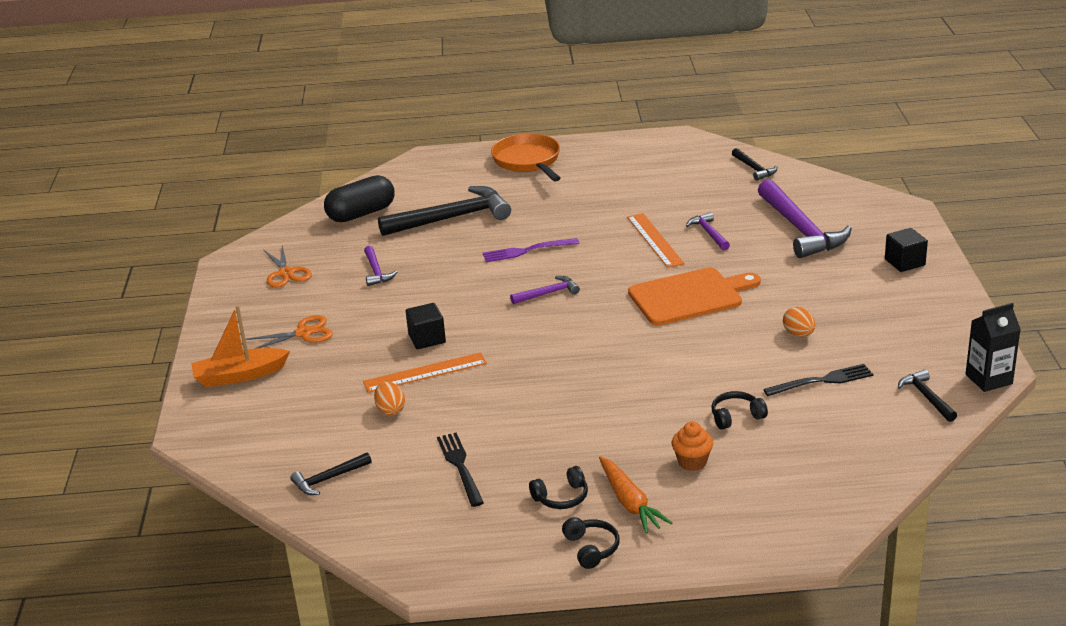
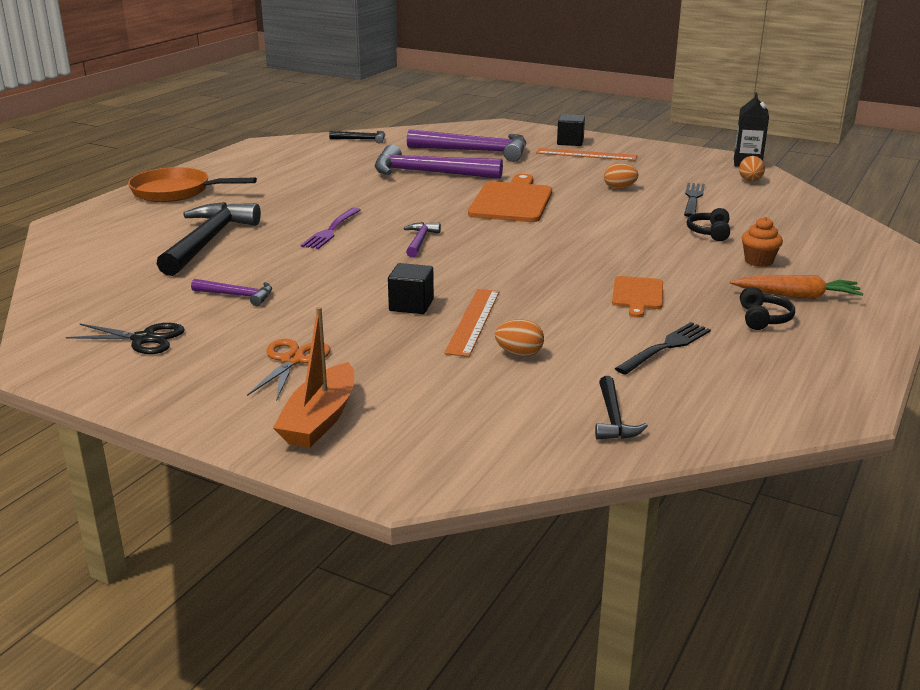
camera: 60 degrees left, 5 degrees down
orange scissors [264,244,312,288] -> black scissors [66,323,184,354]
black capsule [324,175,395,222] -> none
black fork [437,433,484,507] -> black fork turned 120 degrees clockwise [615,322,711,375]
black headphones [562,517,620,569] -> none
orange ruler [627,213,685,268] -> orange ruler moved to [536,148,637,161]
purple hammer [686,212,730,250] -> purple hammer [375,144,503,179], size x2.07
black hammer [898,369,957,422] -> orange egg [739,156,765,181]
none -> orange cutting board [612,276,663,318]

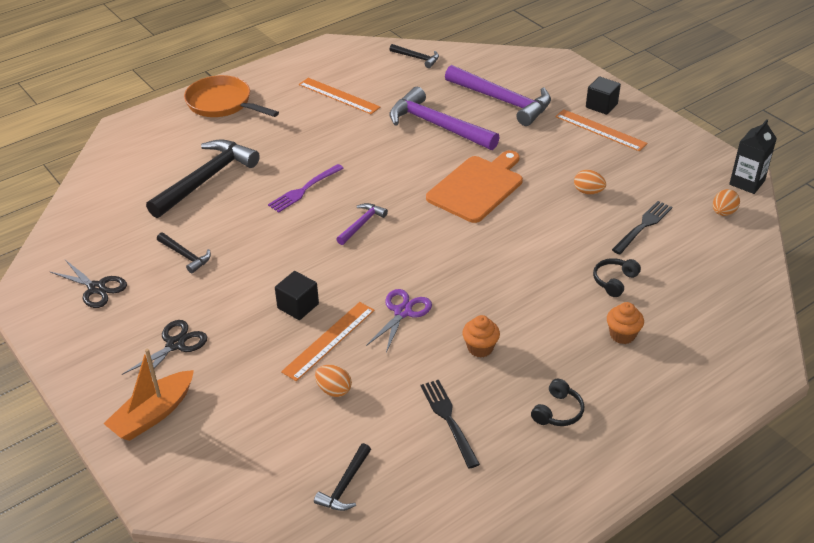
camera: 25 degrees right, 15 degrees up
purple hammer [191,279,272,306] -> black hammer [157,233,211,273]
orange scissors [247,339,331,401] -> black scissors [122,320,207,375]
orange cutting board [612,276,663,318] -> orange cupcake [462,315,500,358]
black fork [615,322,711,375] -> black fork turned 90 degrees counterclockwise [421,380,480,469]
orange carrot [730,275,864,299] -> none
none -> orange ruler [299,78,380,114]
none -> purple scissors [366,289,432,353]

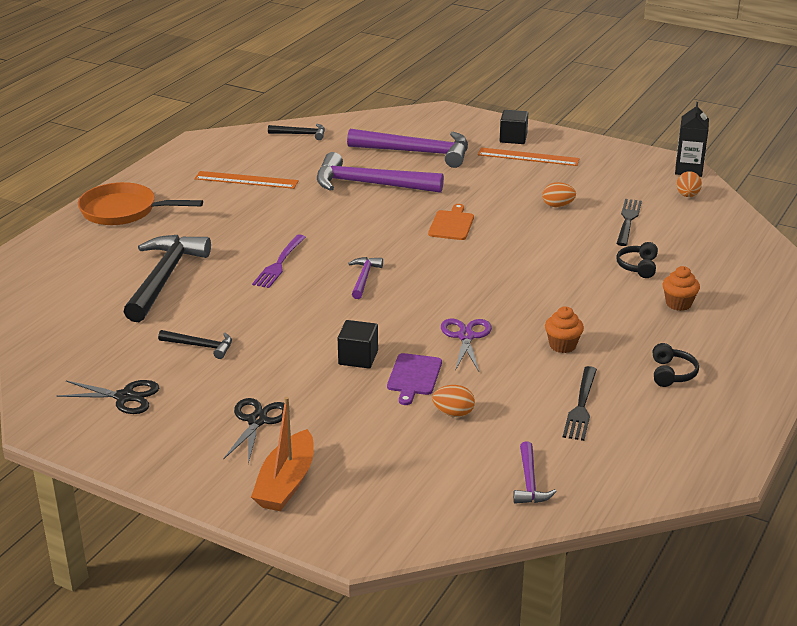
camera: 25 degrees left, 10 degrees down
orange ruler [281,302,374,381] -> purple cutting board [387,353,442,405]
black hammer [314,443,371,511] -> purple hammer [513,441,557,504]
black fork [421,380,480,469] -> black fork turned 120 degrees counterclockwise [563,366,597,441]
orange cutting board [426,150,523,223] -> orange cutting board [428,204,474,240], size x0.56

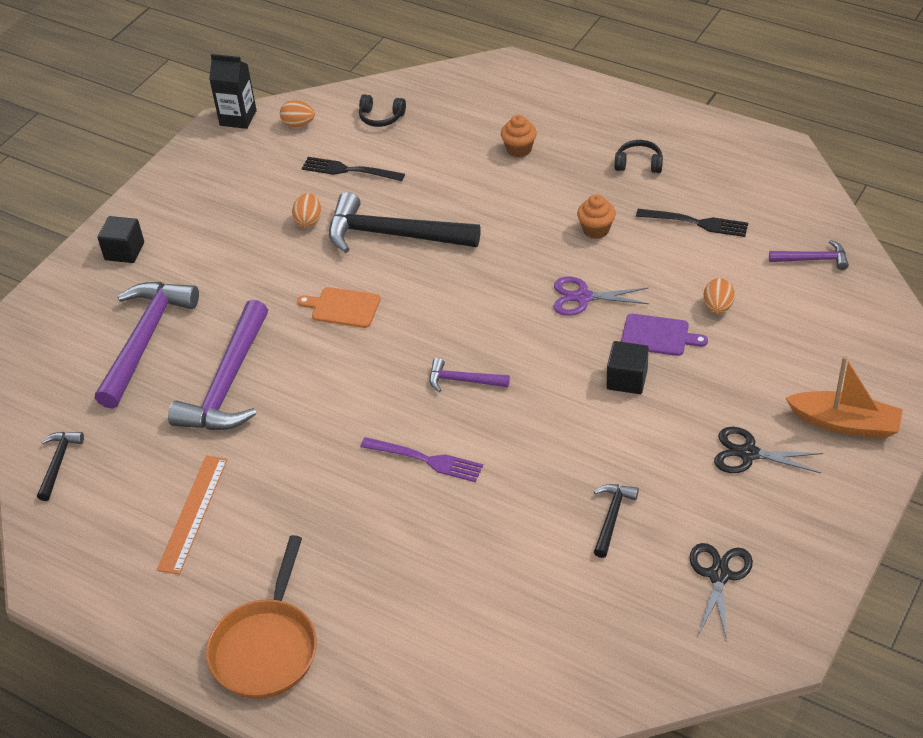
camera: 85 degrees left, 15 degrees up
black hammer [123,235,211,322] -> black hammer moved to [329,192,481,253]
orange ruler [478,147,580,166] -> none
black headphones [616,242,658,278] -> black headphones moved to [359,94,406,127]

